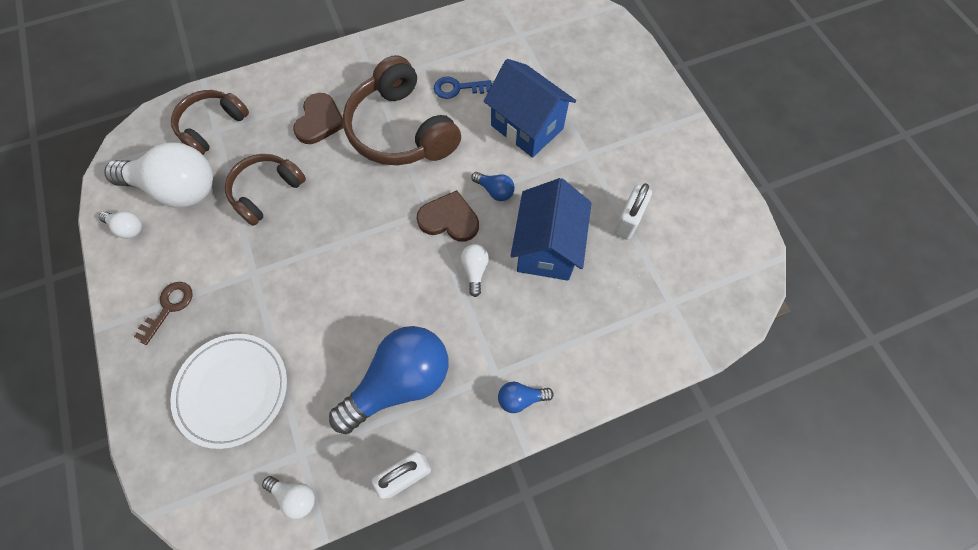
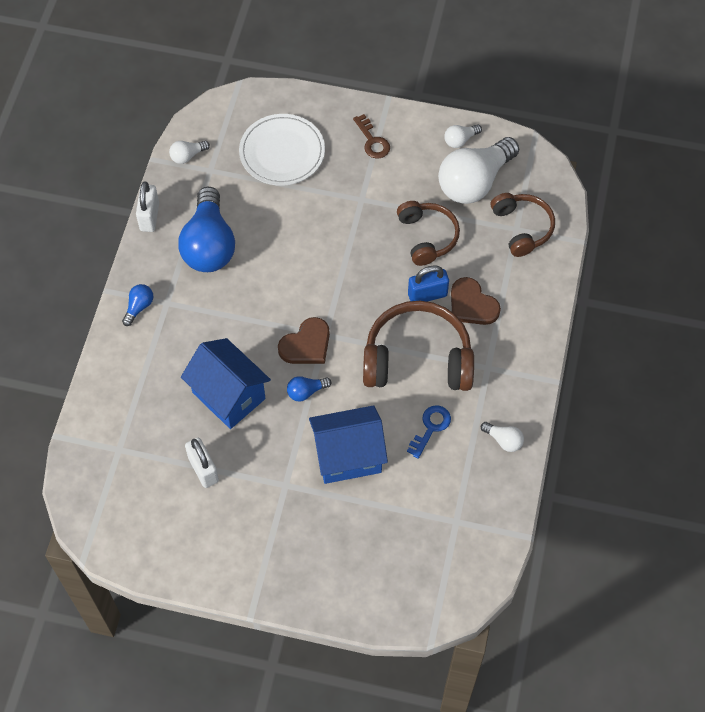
camera: 125 degrees right, 5 degrees down
white light bulb [461,244,489,297] -> white light bulb moved to [481,422,524,452]
none -> blue padlock [408,265,449,302]

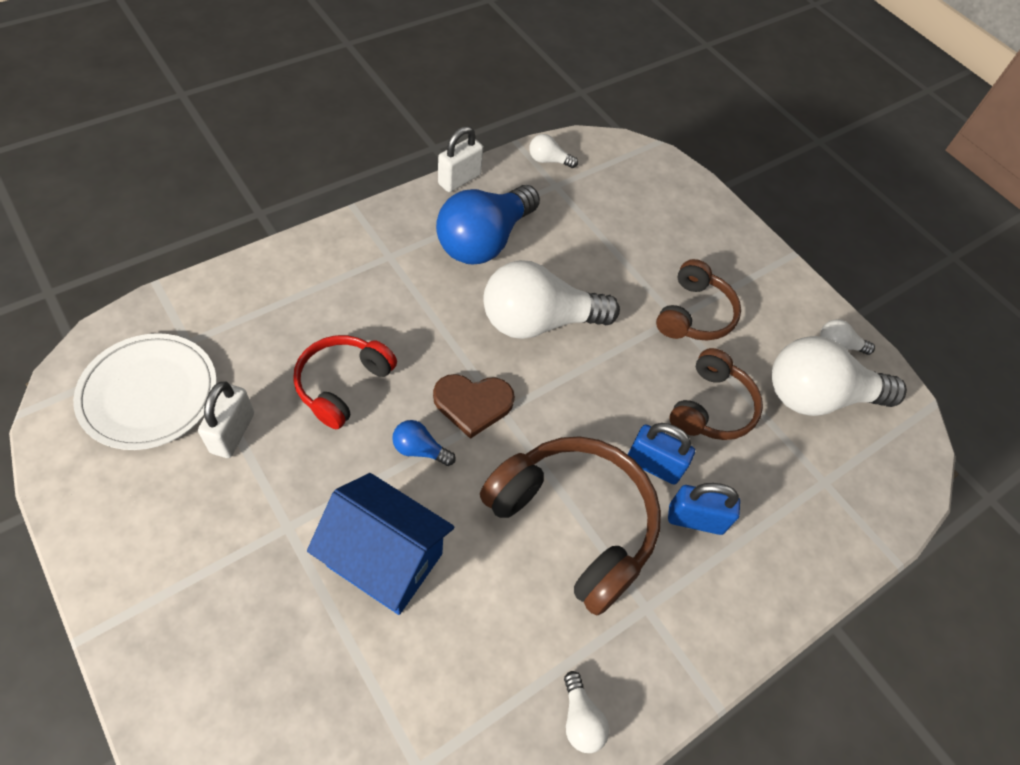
camera: 35 degrees right, 5 degrees down
blue light bulb [122,284,153,326] -> none
blue house [181,338,271,429] -> red headphones [293,335,397,429]
white plate [239,114,325,186] -> white plate moved to [73,333,217,450]
brown key [353,114,390,158] -> none
blue key [407,405,451,458] -> none
brown heart [451,277,501,325] -> blue padlock [668,483,740,535]
brown headphones [491,193,555,257] -> brown headphones moved to [656,259,741,341]
none -> white light bulb [483,260,620,339]

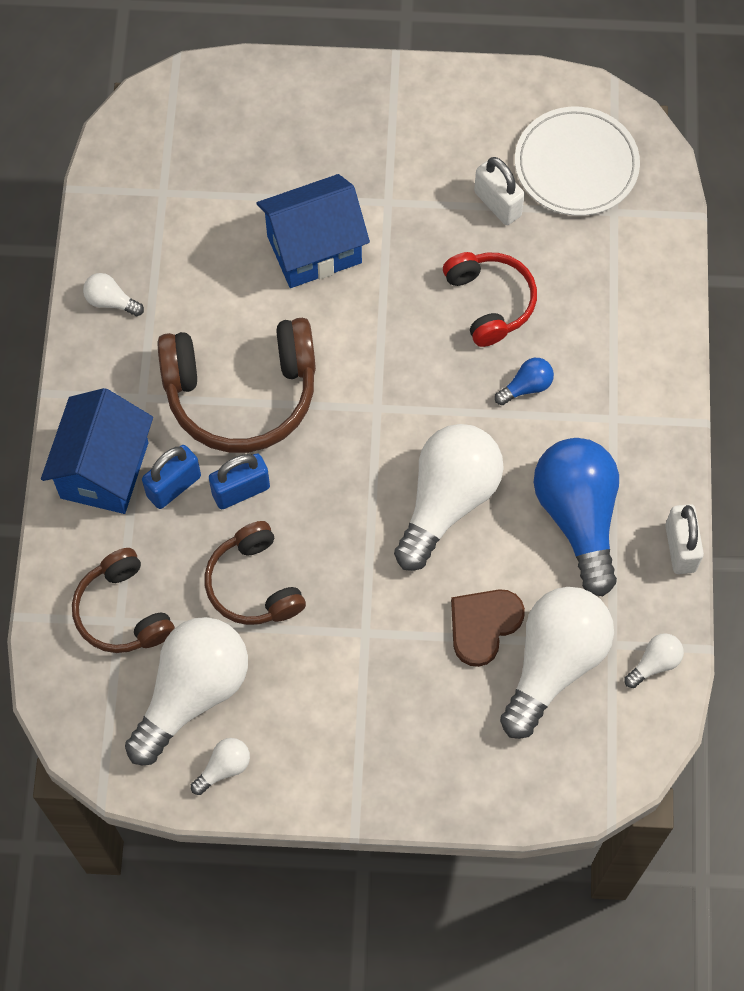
camera: 135 degrees right, 10 degrees up
blue light bulb [392,420,456,466] -> blue light bulb moved to [495,358,554,405]
brown heart [433,374,515,439] -> brown heart moved to [451,589,525,667]
brown headphones [656,259,741,341] -> brown headphones moved to [72,548,175,653]
none -> blue house [41,388,153,514]
none -> white light bulb [500,587,614,739]

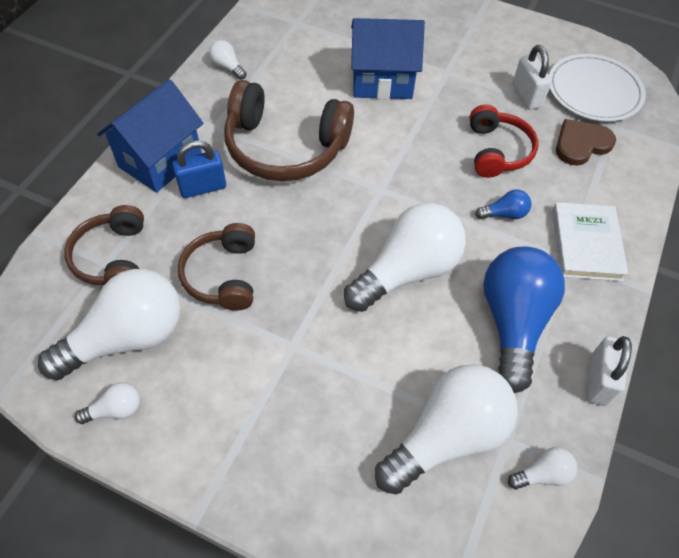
camera: 20 degrees right, 10 degrees down
blue padlock [209,453,270,509] -> none
brown heart [451,589,525,667] -> brown heart moved to [556,119,616,166]
none -> white book [552,202,629,281]

